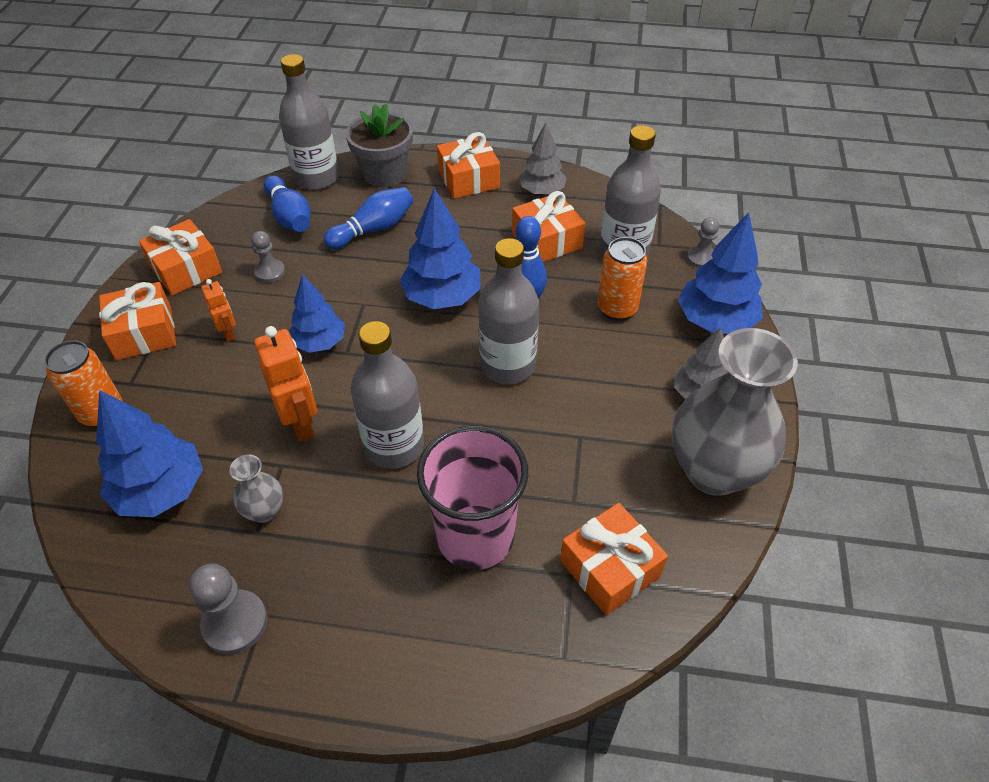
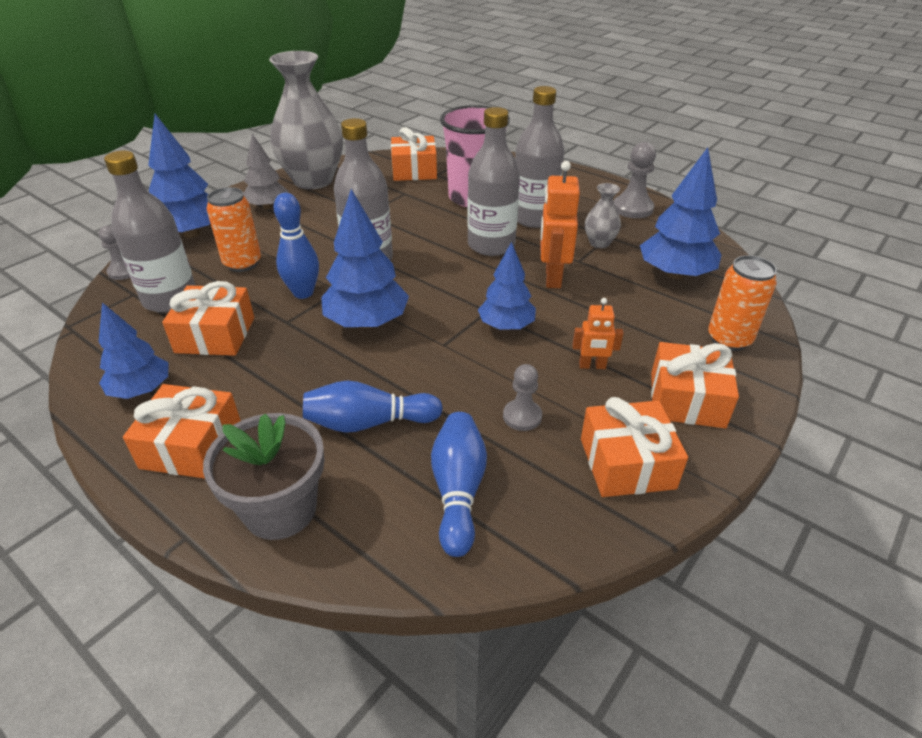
camera: 150 degrees left, 10 degrees down
orange robot [201,279,236,342] -> orange robot turned 90 degrees counterclockwise [573,298,624,369]
grey bottle [279,54,339,190] -> grey bottle moved to [515,86,564,228]
grey tree [519,123,567,195] -> blue tree [99,302,168,399]

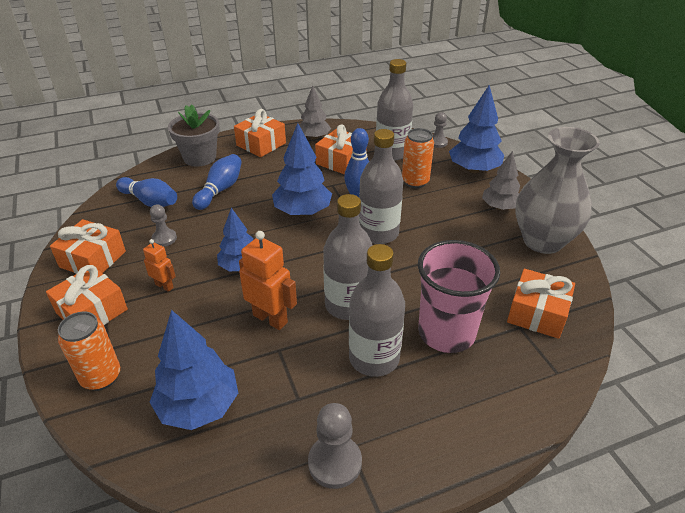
camera: 120 degrees right, 0 degrees up
blue tree [99,302,168,399] -> grey tree [299,86,331,139]
orange robot [573,298,624,369] -> orange robot turned 90 degrees clockwise [143,239,176,292]
grey vase [585,183,621,248] -> none

